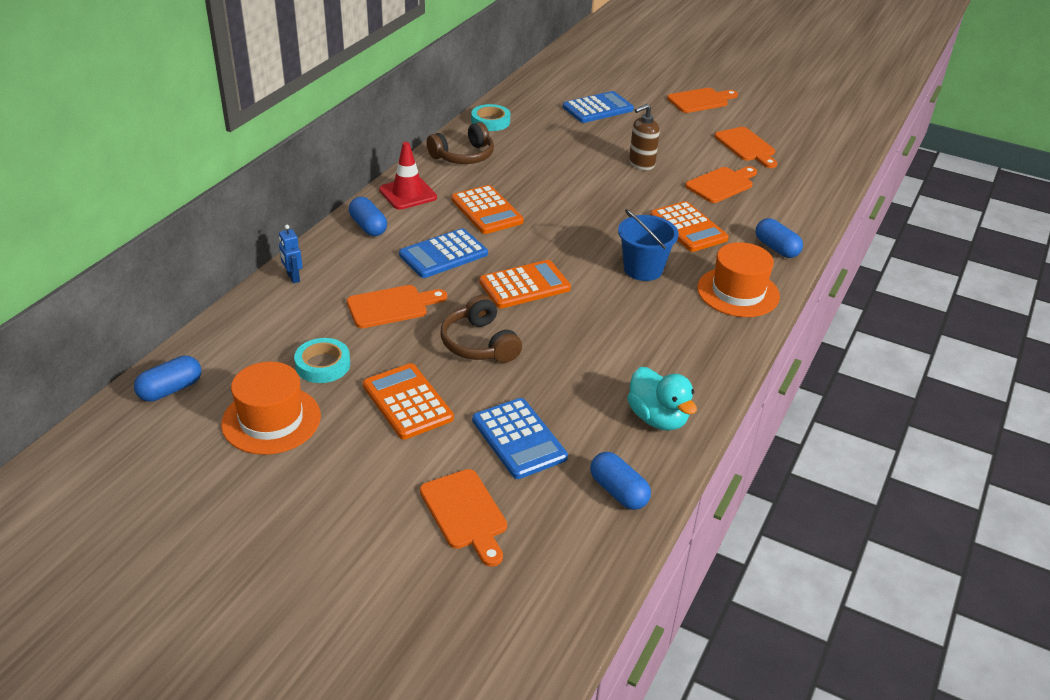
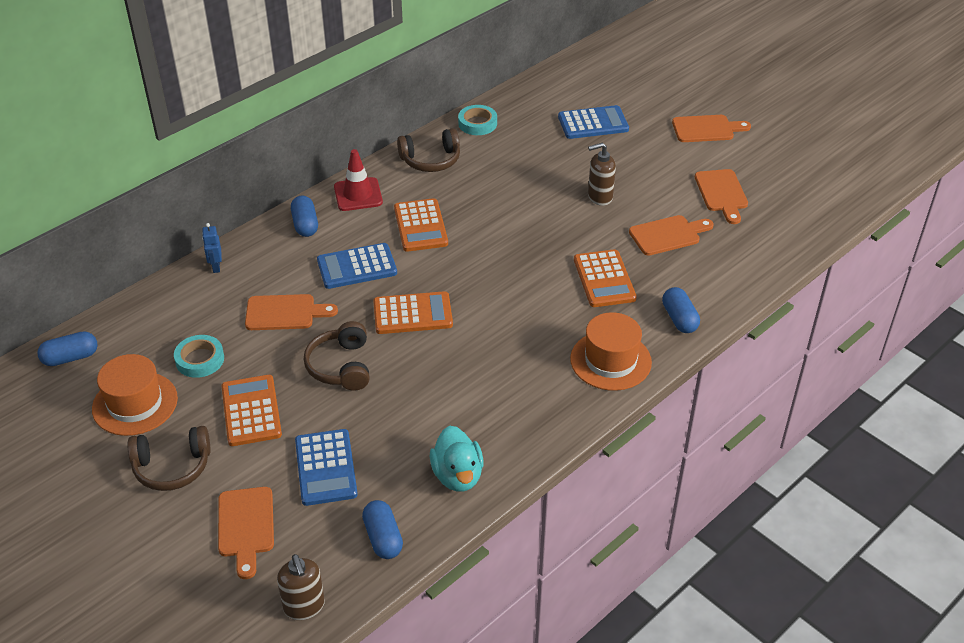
camera: 20 degrees right, 5 degrees up
blue bucket [618,209,679,281] -> none
none -> brown headphones [127,426,211,491]
none -> brown soap dispenser [277,554,325,620]

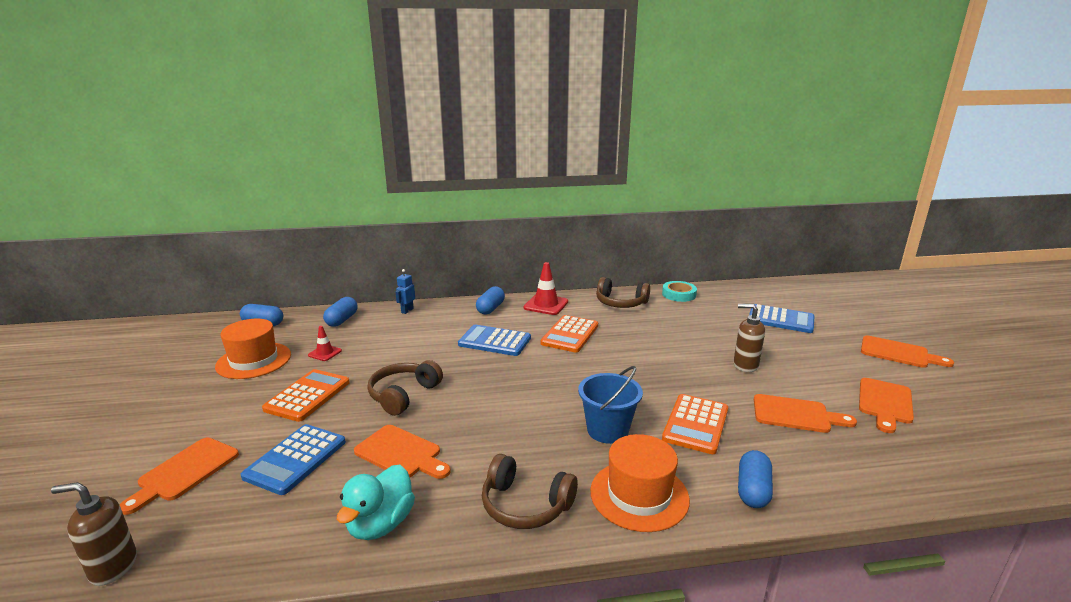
camera: 35 degrees right, 20 degrees down
brown headphones [127,426,211,491] -> brown headphones moved to [482,454,578,529]
turquoise tape [174,335,224,378] -> red traffic cone [308,326,342,361]
orange cutting board [245,294,338,330] -> orange cutting board moved to [354,425,451,479]
brown soap dispenser [277,554,325,620] -> brown soap dispenser turned 75 degrees clockwise [51,482,137,586]
blue capsule [362,500,403,559] -> blue capsule moved to [323,297,358,327]
orange calculator [373,291,453,334] -> none
none -> blue bucket [578,366,643,444]

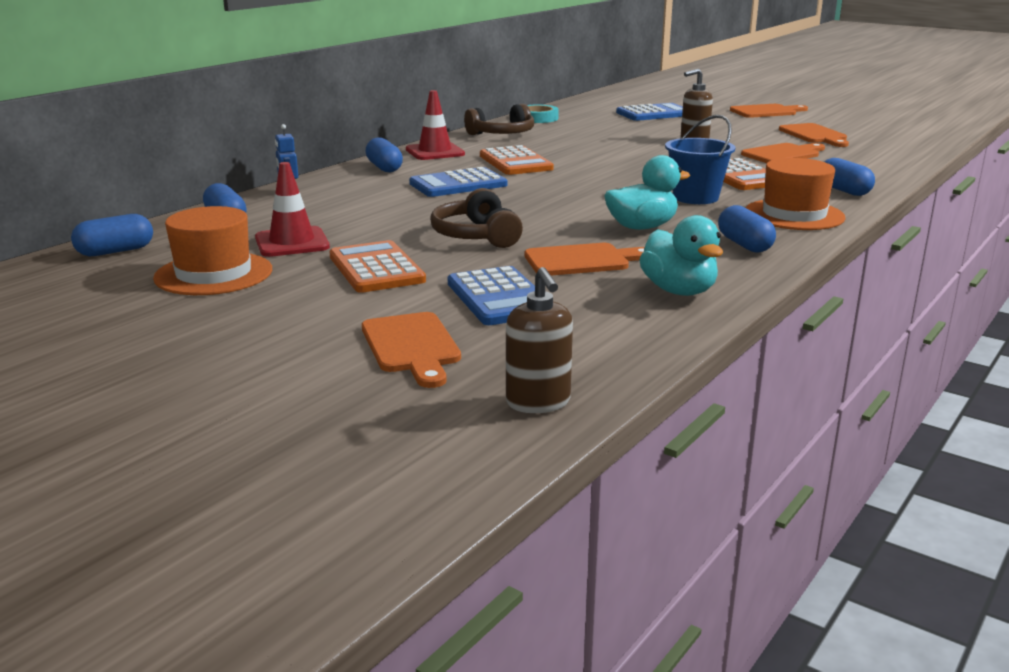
camera: 45 degrees left, 0 degrees up
brown soap dispenser [51,482,137,586] -> brown soap dispenser turned 60 degrees counterclockwise [506,267,573,413]
red traffic cone [308,326,342,361] -> red traffic cone [255,162,330,257], size x1.74
brown headphones [482,454,578,529] -> blue capsule [718,205,776,253]
none -> turquoise duck [604,155,690,230]

